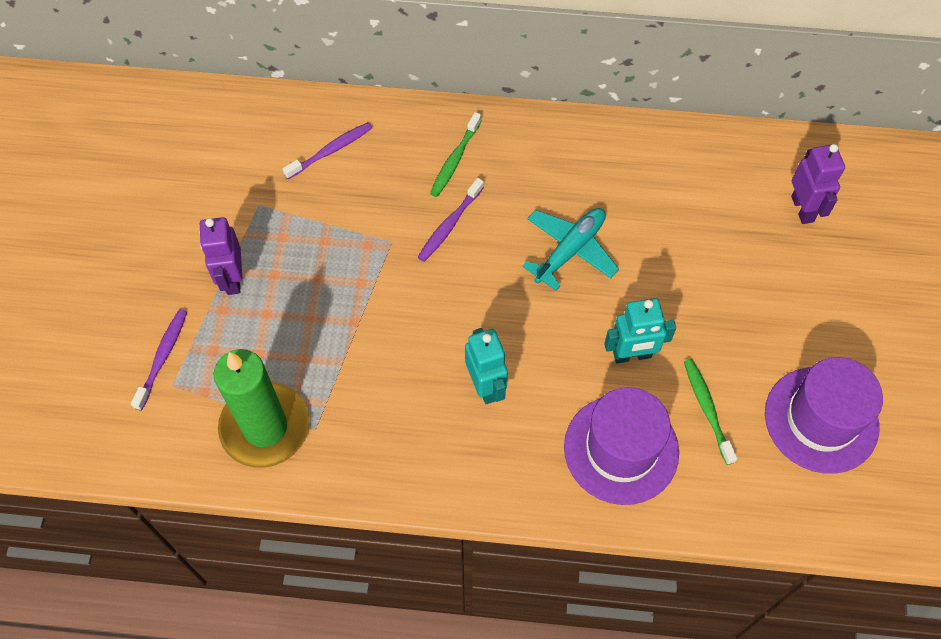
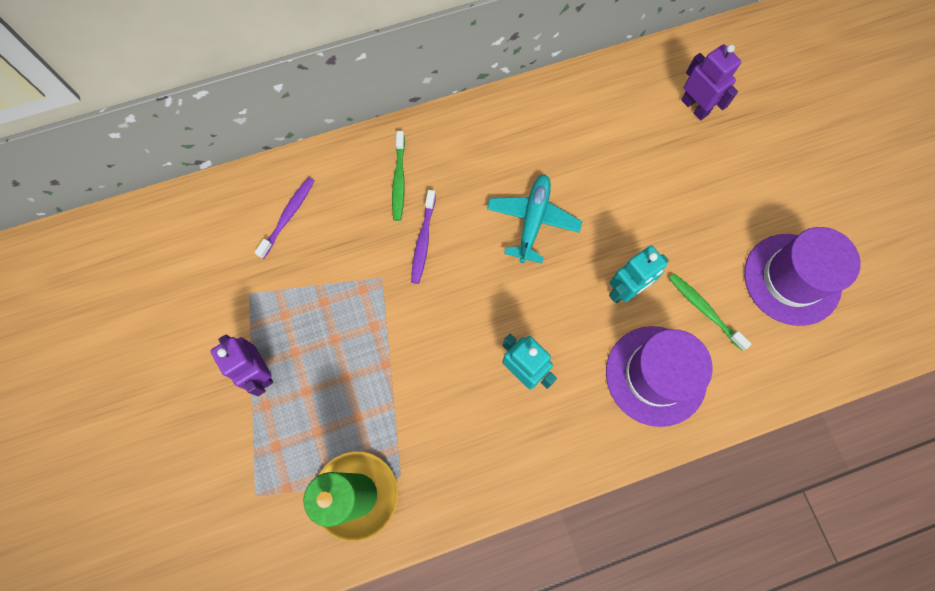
camera: 25 degrees left, 10 degrees up
purple toothbrush [131,309,187,411] -> none

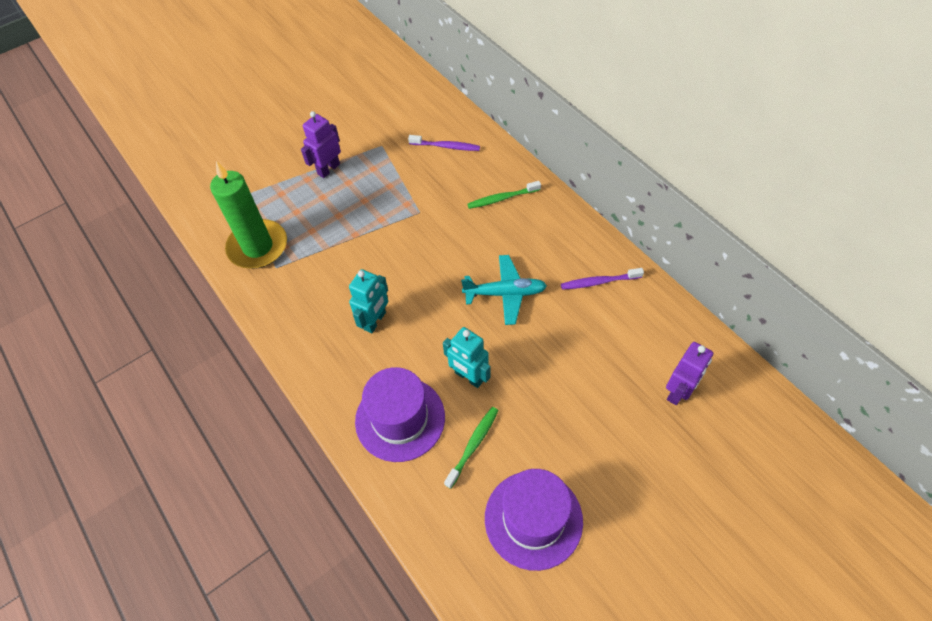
camera: 75 degrees right, 15 degrees down
purple toothbrush [411,190,436,284] -> purple toothbrush moved to [561,268,644,290]

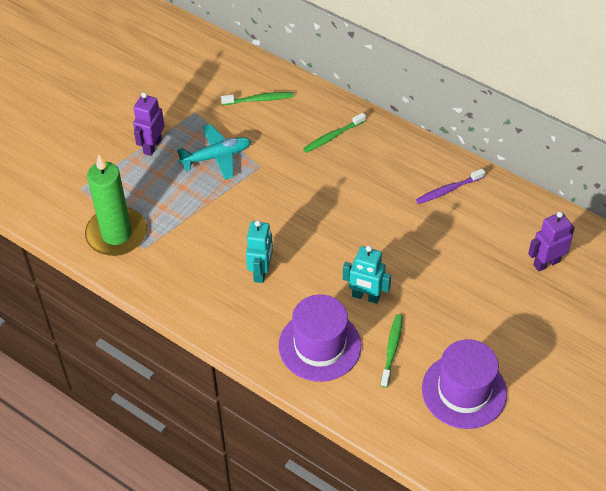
camera: 20 degrees left, 5 degrees down
purple toothbrush [408,135,480,151] -> green toothbrush [221,92,293,105]
turquoise plane [461,255,547,325] -> turquoise plane moved to [177,124,251,180]
purple robot [666,342,713,405] -> purple robot turned 135 degrees counterclockwise [528,212,575,272]

